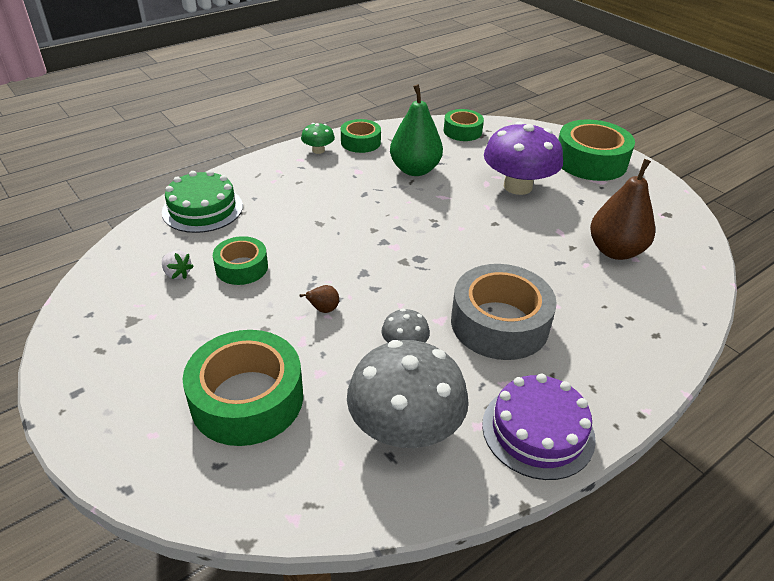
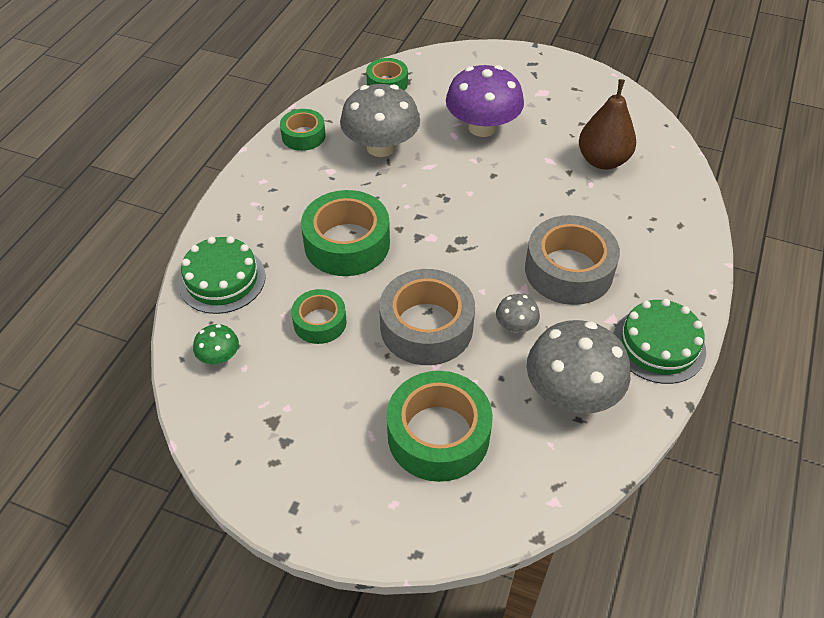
camera: 30 degrees left, 10 degrees up
white strawberry [162,250,194,279] -> none
brown pear [299,285,339,313] -> grey tape [379,269,475,365]
green mushroom [301,123,335,154] -> green mushroom moved to [193,324,239,364]
green pear [390,84,443,176] -> grey mushroom [340,84,420,157]
purple cake [482,374,596,480] -> green cake [613,299,706,384]
green tape [558,119,635,181] -> green tape moved to [301,190,390,276]

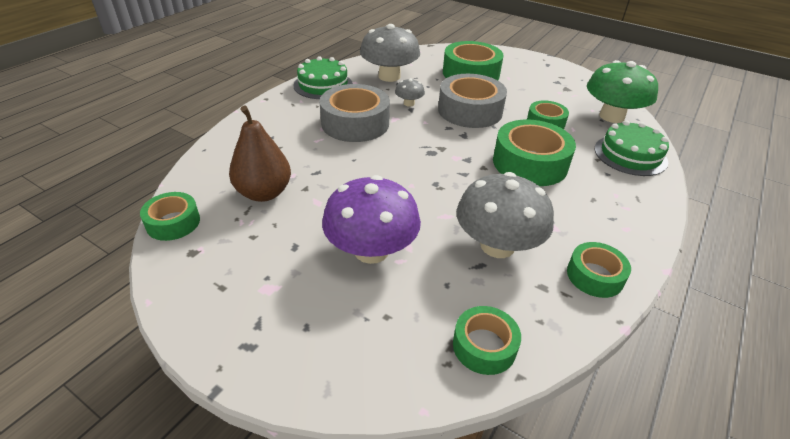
camera: 170 degrees left, 10 degrees down
green mushroom [193,324,239,364] -> green mushroom [587,60,658,123], size x2.16
none -> green tape [140,192,200,241]

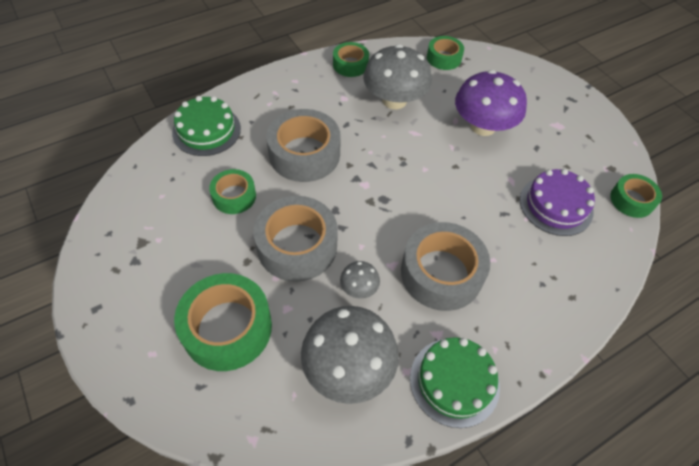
camera: 155 degrees left, 15 degrees up
brown pear [229,106,291,202] -> purple cake [520,169,595,236]
green tape [493,119,576,186] -> grey tape [266,109,341,182]
green mushroom [587,60,658,123] -> none

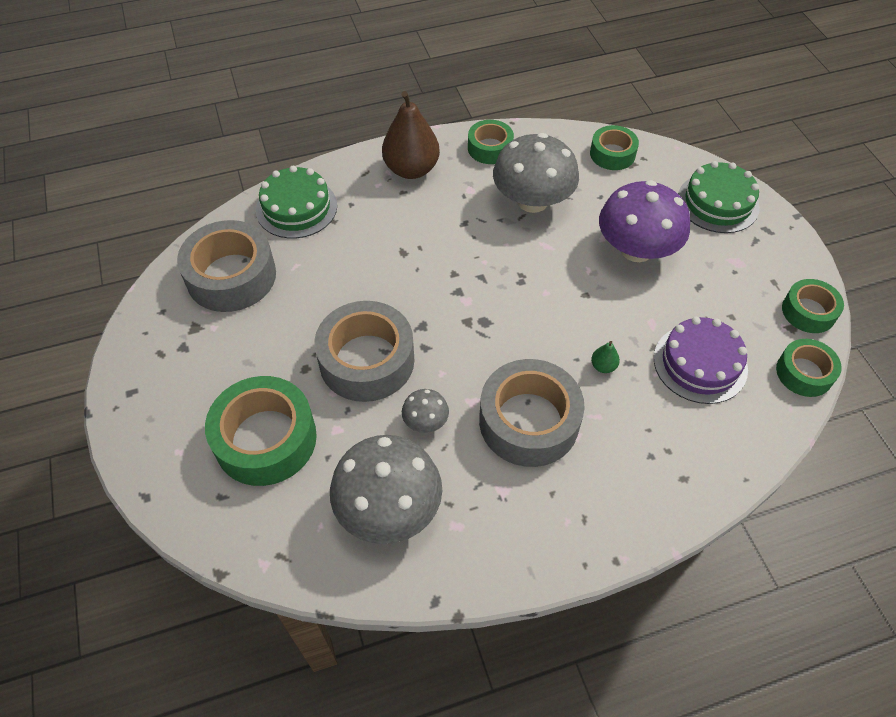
camera: 15 degrees right, 0 degrees up
green tape [209,169,256,214] -> green tape moved to [782,279,844,333]
grey tape [266,109,341,182] -> grey tape moved to [177,220,276,312]
green cake [410,337,500,428] -> green cake moved to [678,161,760,233]
none -> brown pear [382,91,440,179]
none -> green pear [591,341,620,373]

